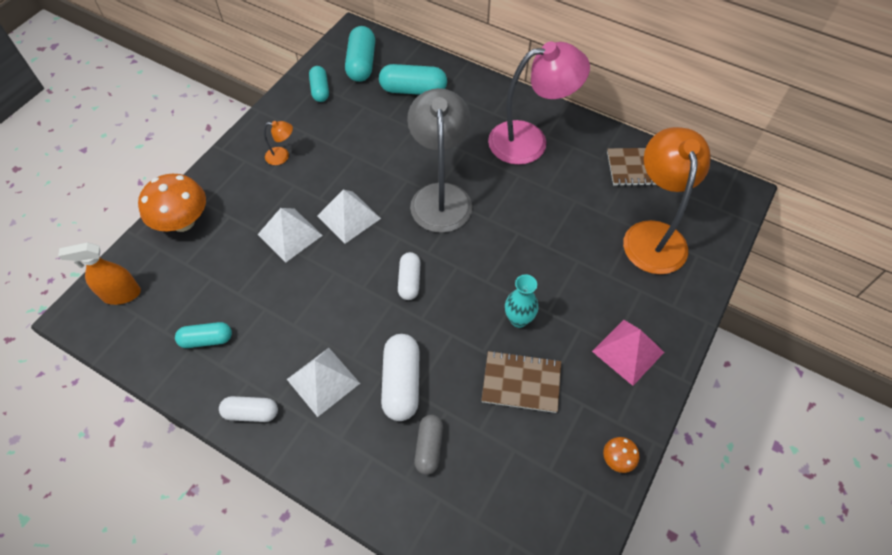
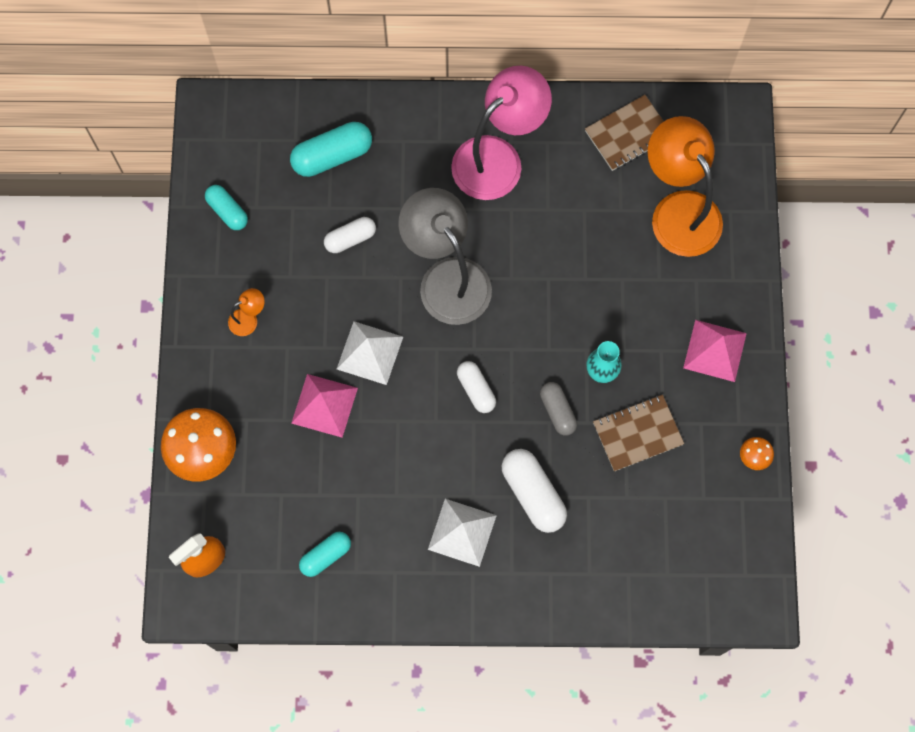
camera: 30 degrees left, 15 degrees up
white capsule [219,396,278,422] -> white capsule moved to [324,217,376,253]
white pyramid [257,208,323,263] -> pink pyramid [291,374,358,437]
turquoise capsule [345,26,375,82] -> none
grey capsule [414,415,443,475] -> grey capsule moved to [540,382,577,436]

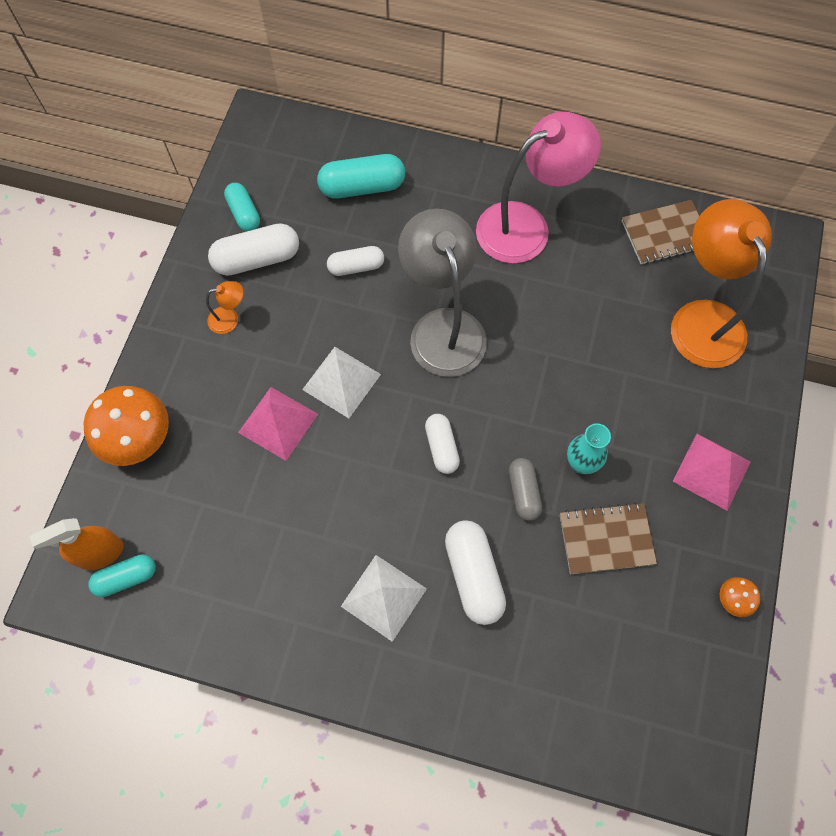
camera: 15 degrees right, 5 degrees down
turquoise capsule [299,532,351,577] -> turquoise capsule moved to [88,554,156,597]
none -> white capsule [208,223,299,276]

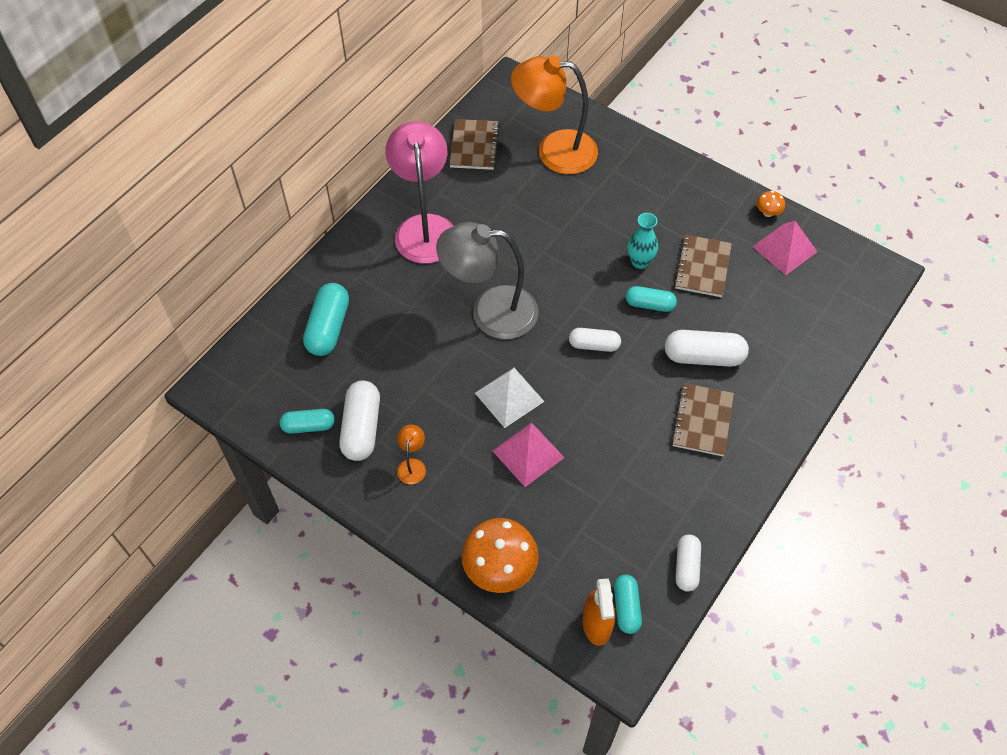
camera: 70 degrees left, 10 degrees down
white capsule [327,246,384,276] -> white capsule moved to [676,534,701,592]
white pyramid [341,555,427,642] -> brown notebook [671,383,734,457]
grey capsule [509,458,542,521] -> turquoise capsule [626,286,677,312]
pink pyramid [673,434,750,511] -> pink pyramid moved to [752,221,818,275]

